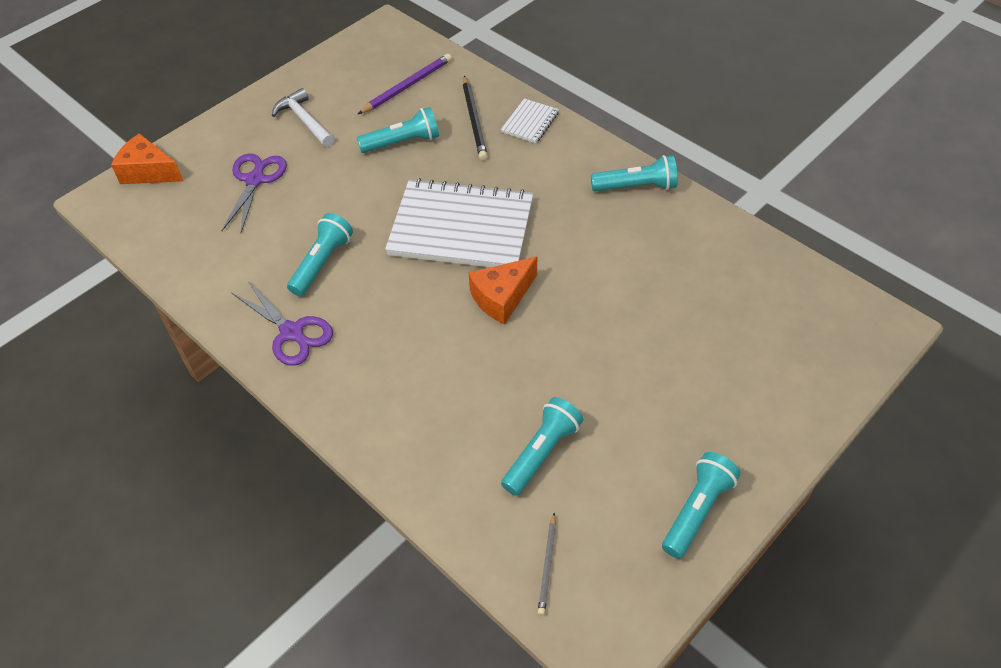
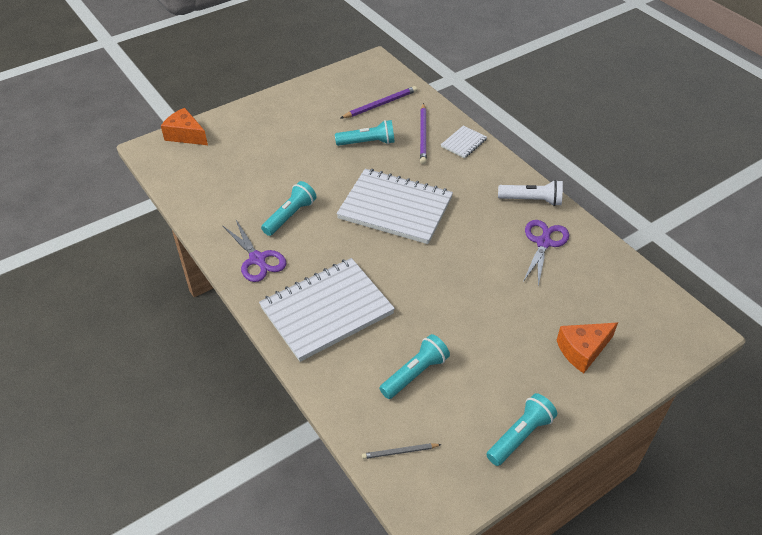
camera: 10 degrees right, 5 degrees down
purple scissors [222,153,287,234] -> purple scissors moved to [523,220,569,286]
white hammer [272,88,334,147] -> none
black pencil [463,75,488,161] -> purple pencil [420,103,427,164]
orange cheese [469,256,537,324] -> orange cheese moved to [557,322,618,373]
grey pencil [538,513,556,615] -> grey pencil turned 60 degrees clockwise [362,443,442,459]
turquoise flashlight [591,155,678,191] -> white flashlight [498,180,563,206]
none -> white notebook [259,258,395,362]

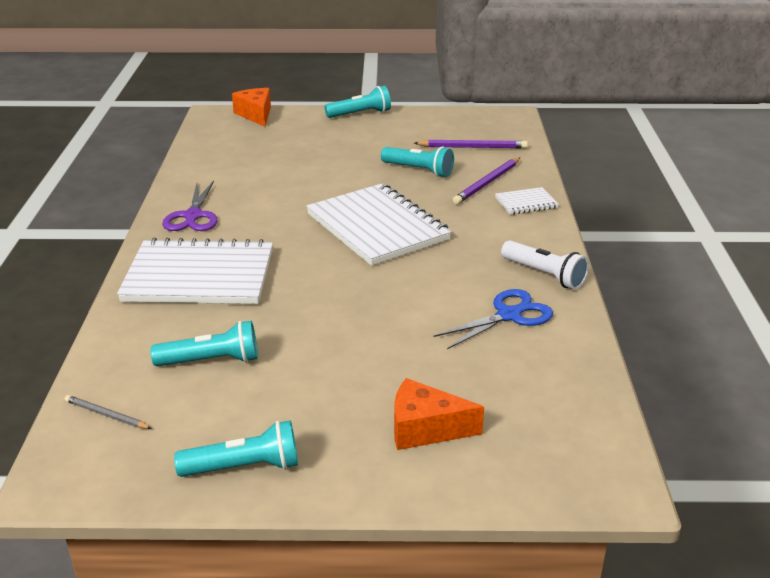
camera: 35 degrees right, 15 degrees down
turquoise flashlight [261,181,317,236] -> turquoise flashlight moved to [325,86,391,118]
purple scissors [523,220,569,286] -> blue scissors [433,289,553,349]

